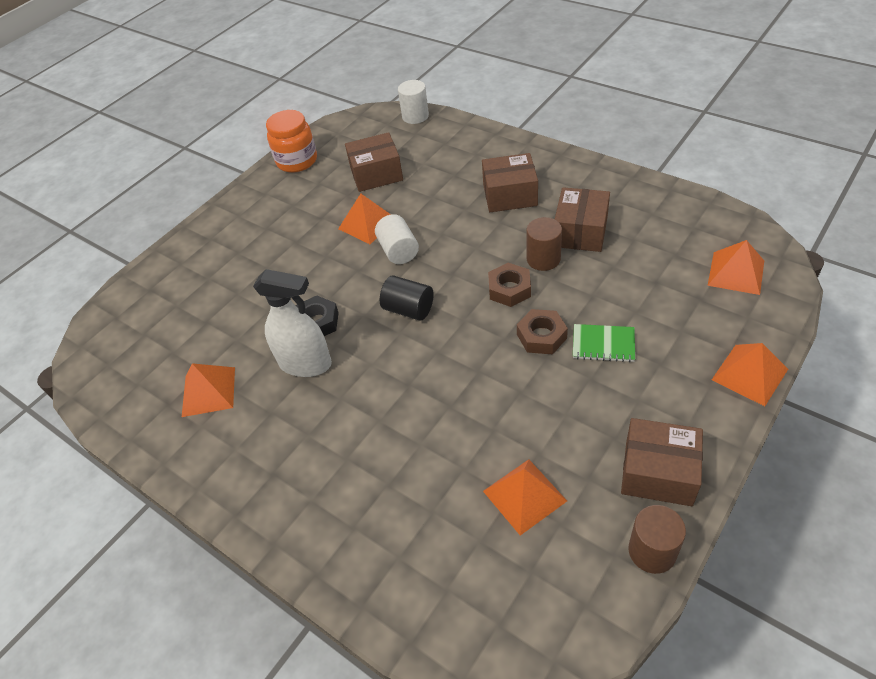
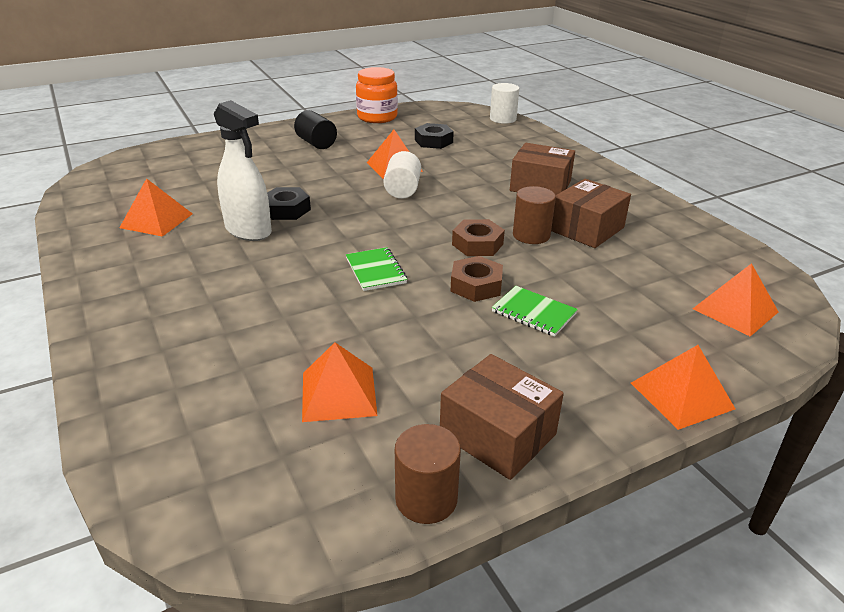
camera: 20 degrees right, 15 degrees down
brown box [345,132,403,192] -> black nut [415,123,454,149]
black cylinder [380,275,434,321] -> black cylinder moved to [294,110,337,149]
none -> green notebook [346,247,407,291]

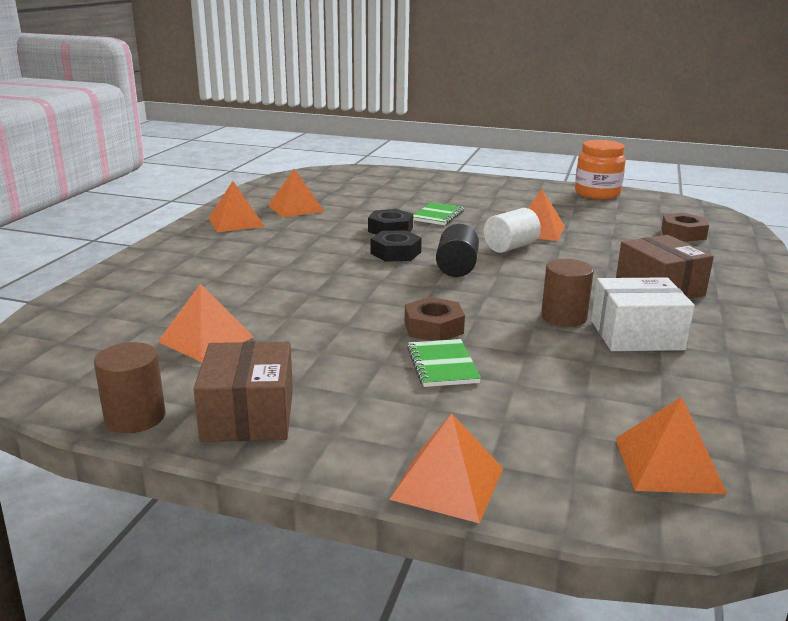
camera: 45 degrees right, 10 degrees down
white spray bottle [214,100,272,241] -> none
black cylinder [294,110,337,149] -> black cylinder moved to [436,224,479,277]
green notebook [346,247,407,291] -> green notebook moved to [413,202,464,225]
black nut [415,123,454,149] -> black nut moved to [371,230,422,262]
brown nut [452,219,505,256] -> brown nut moved to [661,213,709,242]
white cylinder [490,83,519,124] -> none
brown box [551,179,631,248] -> white box [591,277,695,351]
none -> orange pyramid [209,181,265,232]

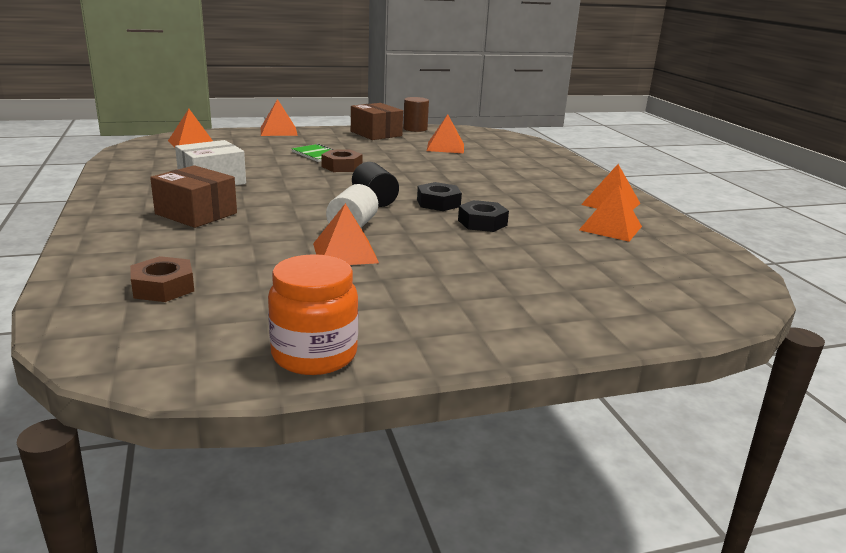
camera: 145 degrees right, 0 degrees up
green notebook [413,202,464,225] -> none
brown cylinder [541,259,594,327] -> none

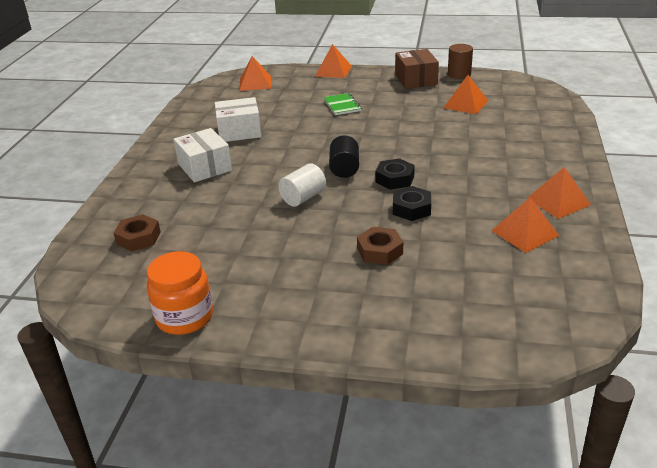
camera: 30 degrees right, 10 degrees up
brown box [150,165,237,228] -> white box [173,128,232,182]
orange pyramid [313,203,379,265] -> none
brown nut [321,150,362,172] -> brown nut moved to [357,227,403,265]

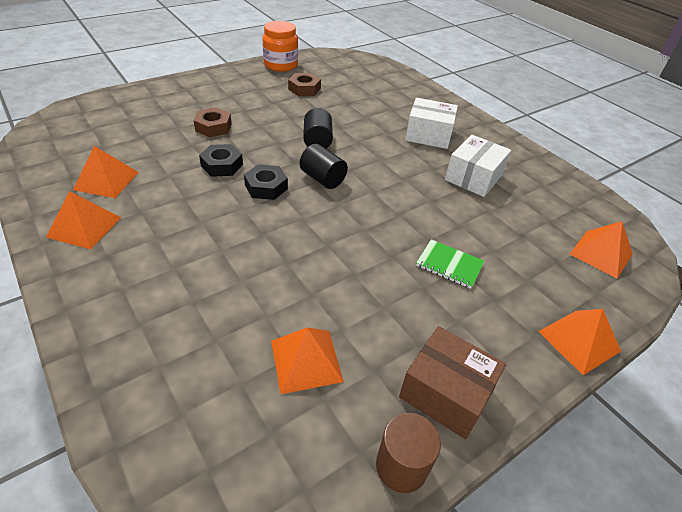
camera: 130 degrees right, 10 degrees up
brown nut [114,214,161,252] -> brown nut moved to [288,73,321,96]
white cylinder [278,163,326,207] -> black cylinder [303,108,333,148]

